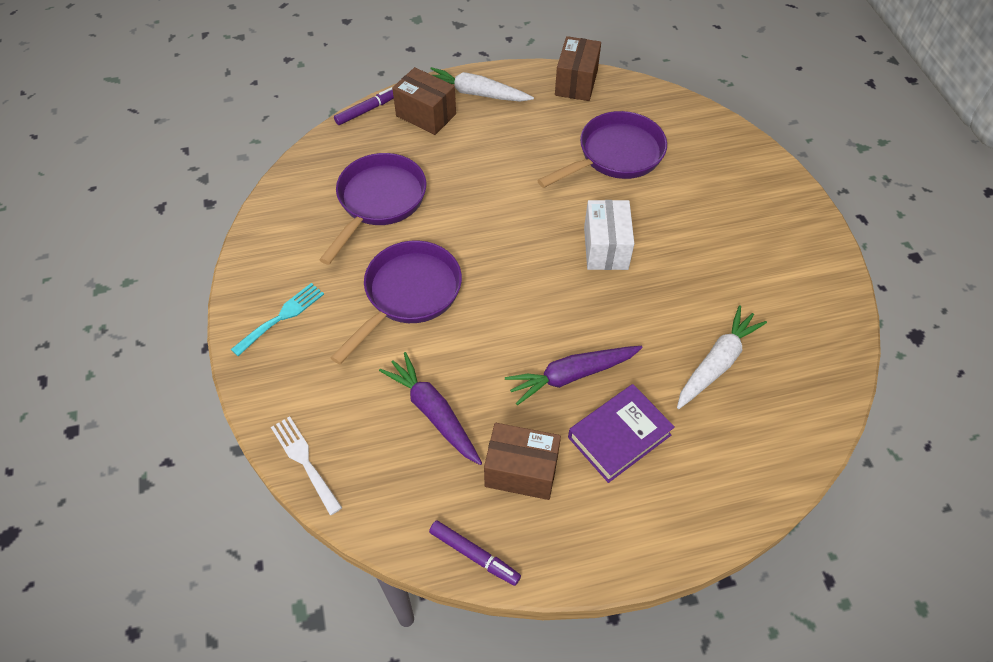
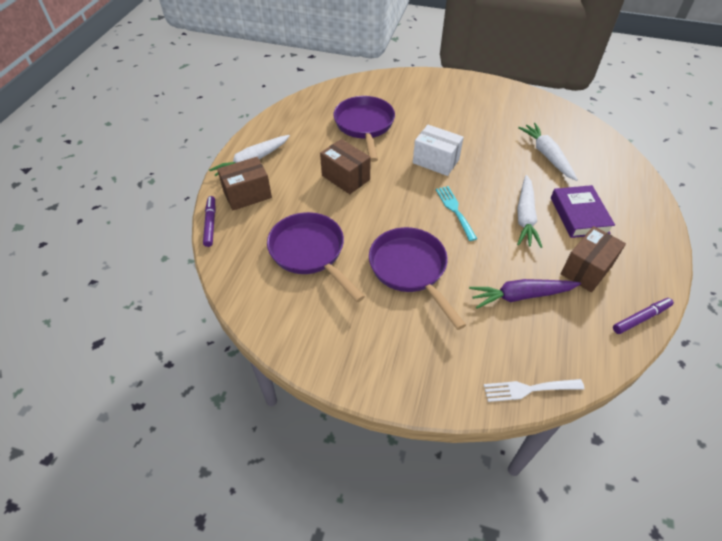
camera: 60 degrees left, 5 degrees down
turquoise fork [231,283,324,356] -> turquoise fork moved to [436,186,477,241]
purple carrot [505,346,643,405] -> white carrot [517,175,542,248]
brown box [555,36,601,101] -> brown box moved to [320,139,371,194]

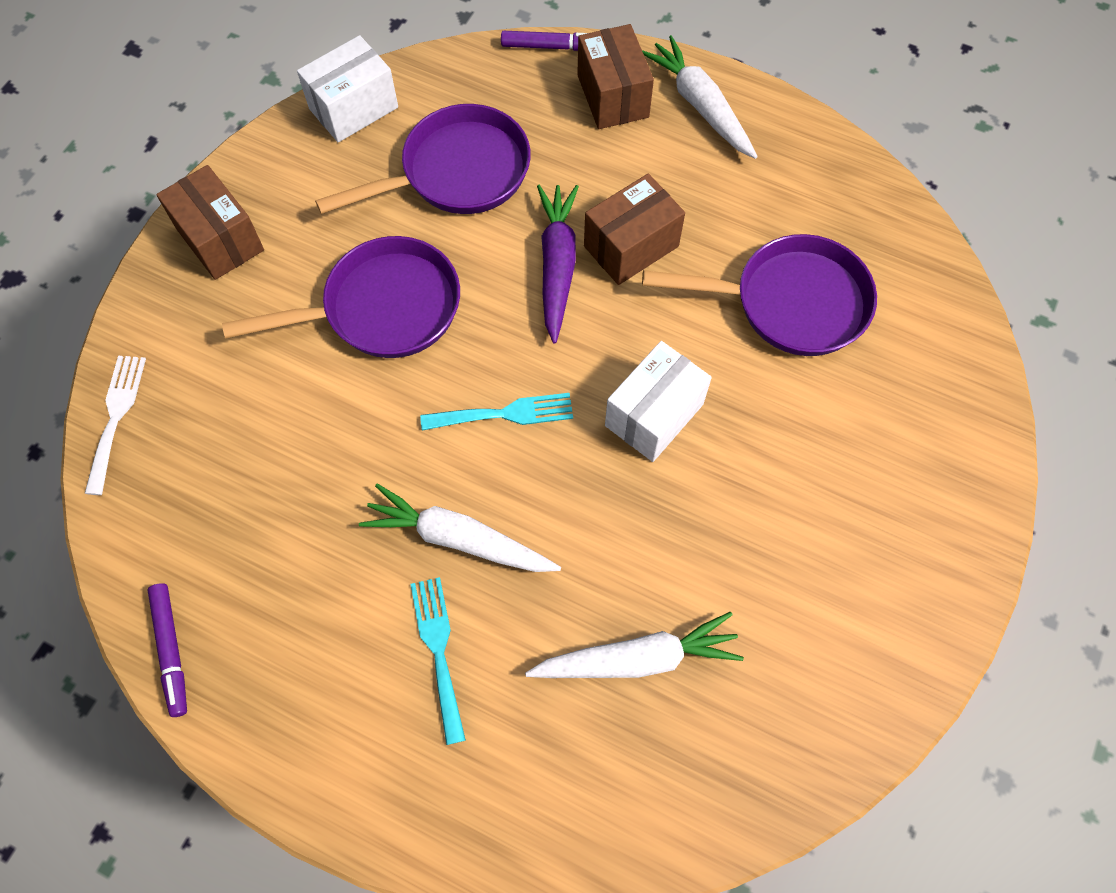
camera: 100 degrees right, 15 degrees up
purple carrot [469,279,581,309] -> purple carrot moved to [537,185,579,344]
purple book [551,185,615,238] -> turquoise fork [411,577,466,745]
brown box [560,226,626,292] -> brown box moved to [156,165,264,280]
none -> white box [297,35,398,142]

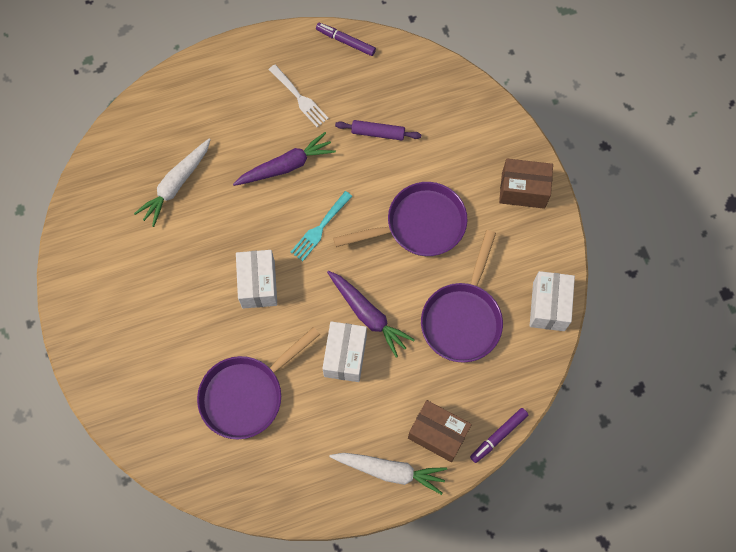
camera: 135 degrees right, 5 degrees up
white fork [84,356,146,495] -> white fork moved to [268,64,329,127]
purple pan [222,236,460,358] -> purple pan turned 135 degrees counterclockwise [333,182,468,256]
white carrot [359,484,561,572] -> purple carrot [233,132,336,186]
turquoise fork [411,577,466,745] -> none
brown box [584,174,685,285] -> white box [322,321,367,382]
none -> purple rolling pin [335,120,421,140]

